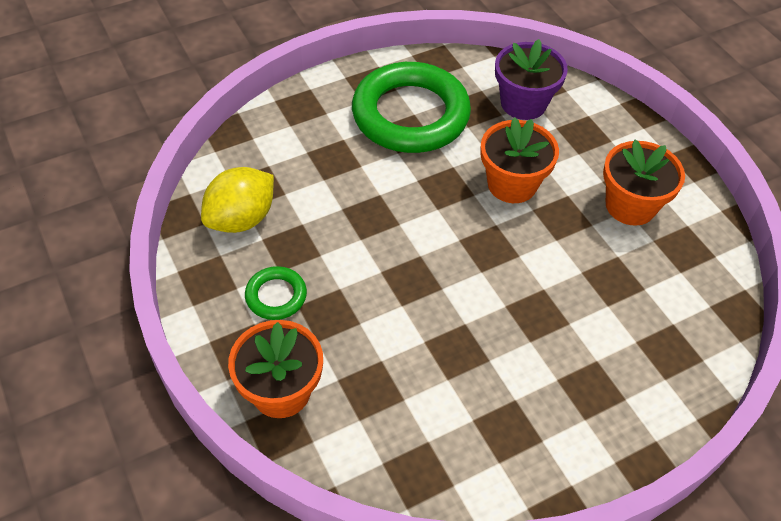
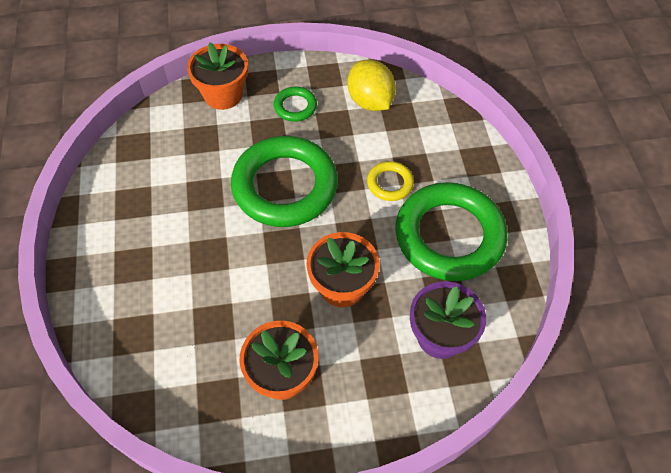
camera: 110 degrees right, 5 degrees up
none -> green ring [231,136,338,227]
none -> yellow ring [367,161,414,201]

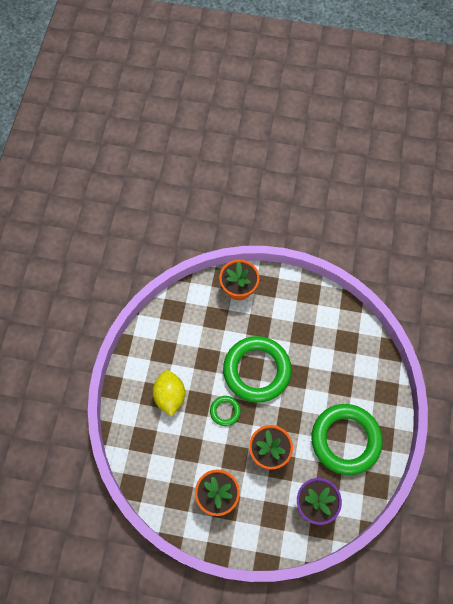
camera: 20 degrees right, 10 degrees up
green ring [273,87,317,122] -> green ring moved to [210,396,241,426]
yellow lemon [347,60,396,111] -> yellow lemon moved to [152,370,185,417]
yellow ring [367,161,414,201] -> none

